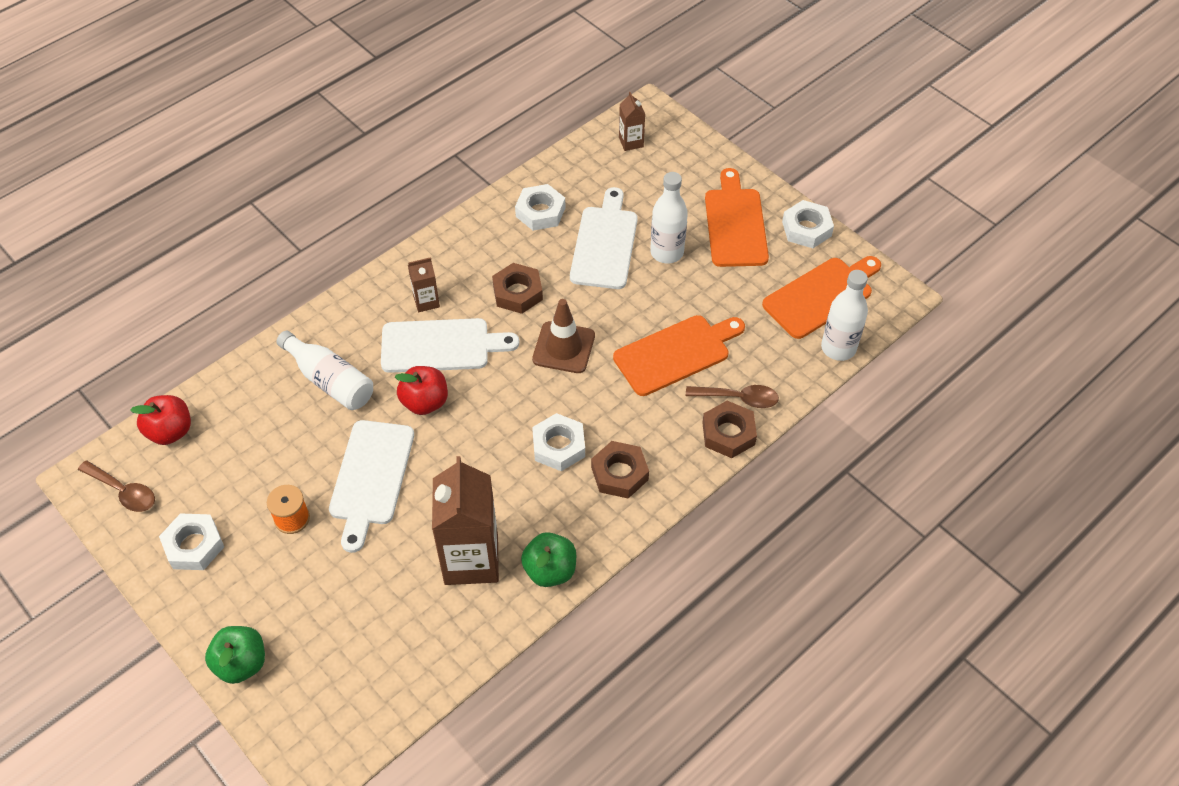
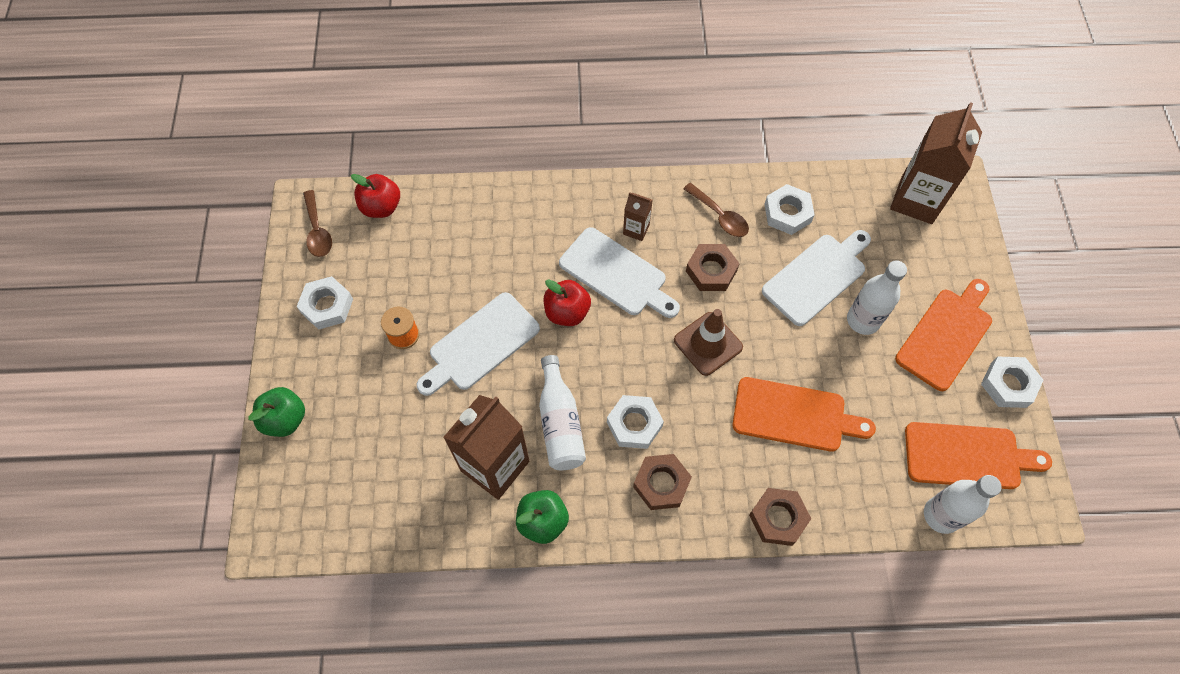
camera: 40 degrees right, 10 degrees up
white bottle [277,331,373,410] -> white bottle moved to [539,355,586,470]
brown carton [619,92,645,151] -> brown carton [890,102,982,224], size x2.12
brown spoon [686,385,779,408] -> brown spoon moved to [683,183,749,237]

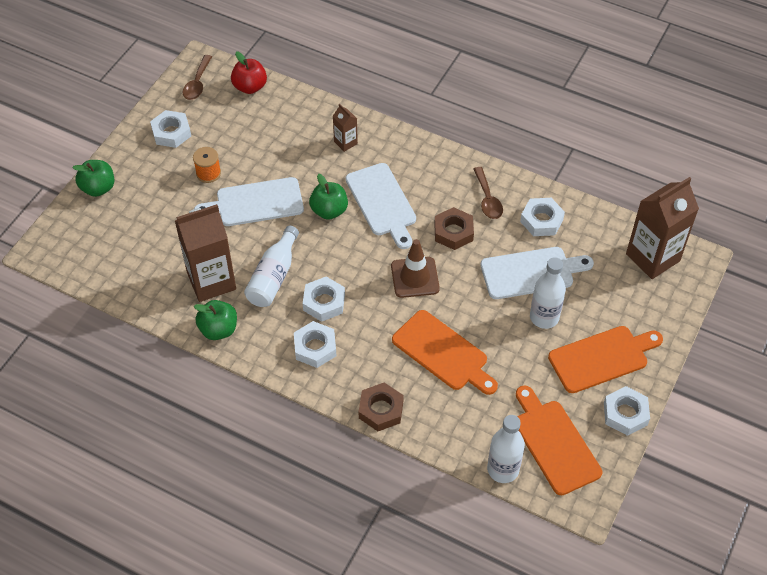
camera: 30 degrees right, 10 degrees down
red apple [544,279,591,326] -> green apple [309,174,348,220]
brown carton [623,192,653,241] -> brown carton moved to [333,104,358,152]
brown nut [633,454,692,510] -> white nut [294,321,336,368]
orange cutting board [905,422,1052,489] -> orange cutting board turned 150 degrees counterclockwise [516,385,602,495]

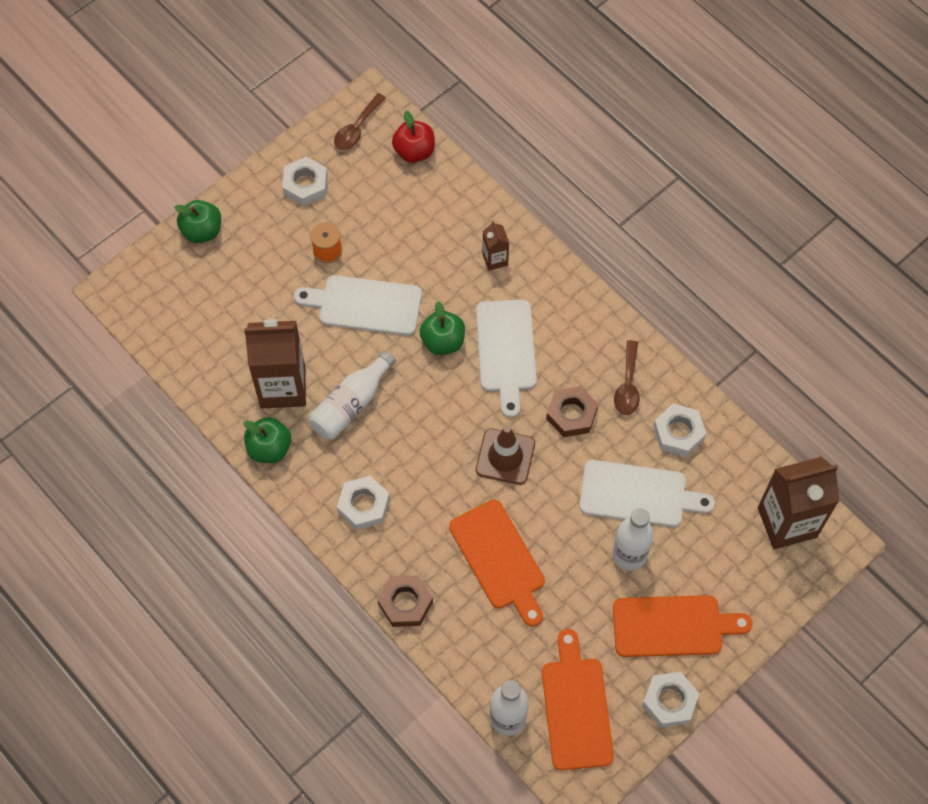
camera: 20 degrees right, 10 degrees up
white nut [303,277,345,322] -> none

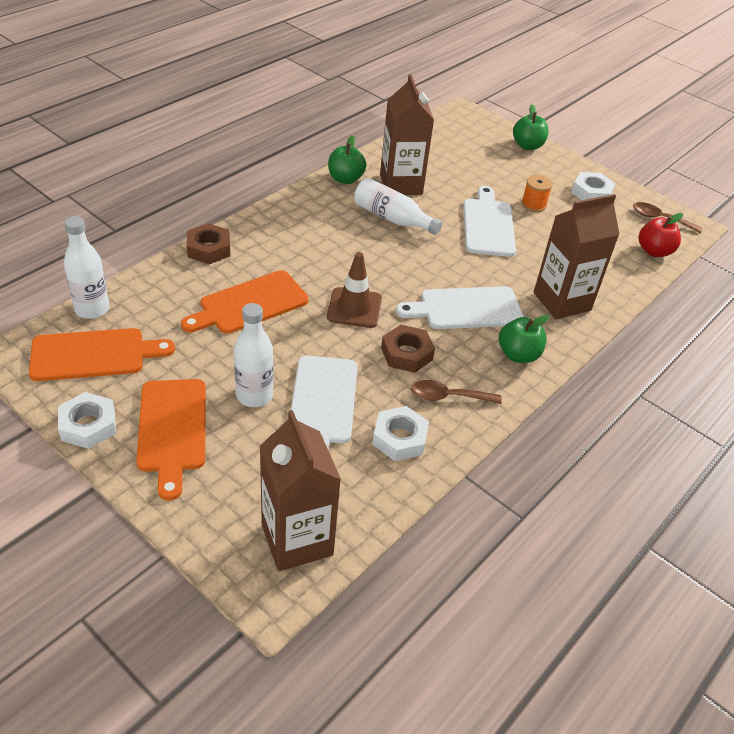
camera: 80 degrees right, 20 degrees down
white nut [337,476,390,530] -> none
green apple [420,301,465,355] -> green apple moved to [499,315,550,363]
brown carton [482,221,509,271] -> brown carton [534,194,620,319], size x2.12

